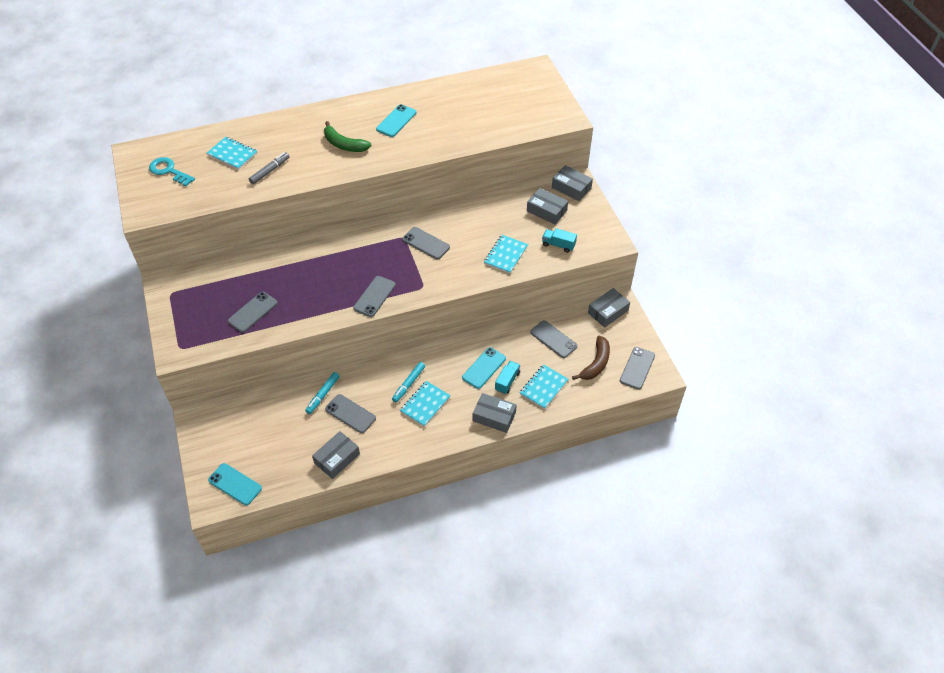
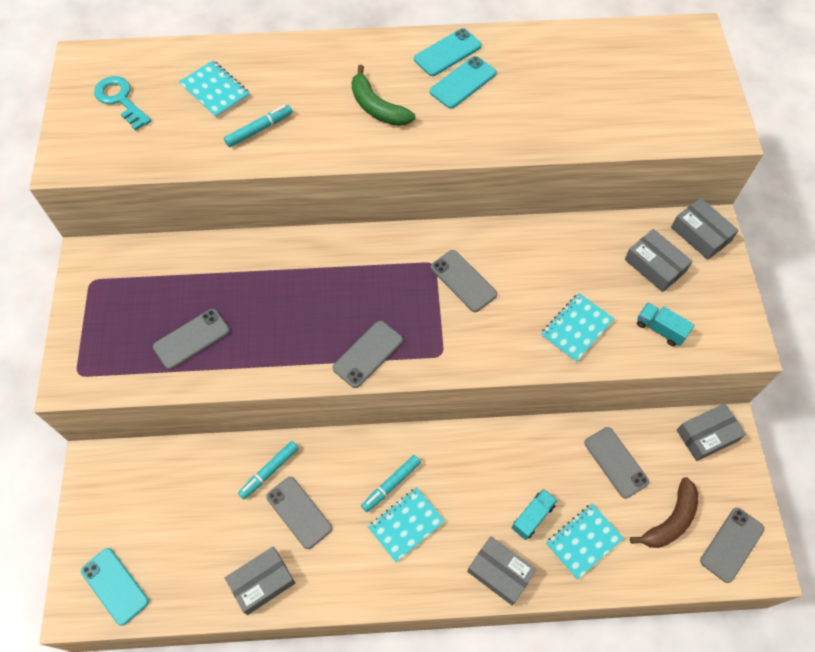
camera: 15 degrees right, 10 degrees up
grey marker [249,152,289,184] -> turquoise marker [224,105,293,147]
turquoise phone [462,347,506,389] -> turquoise phone moved to [414,28,482,76]

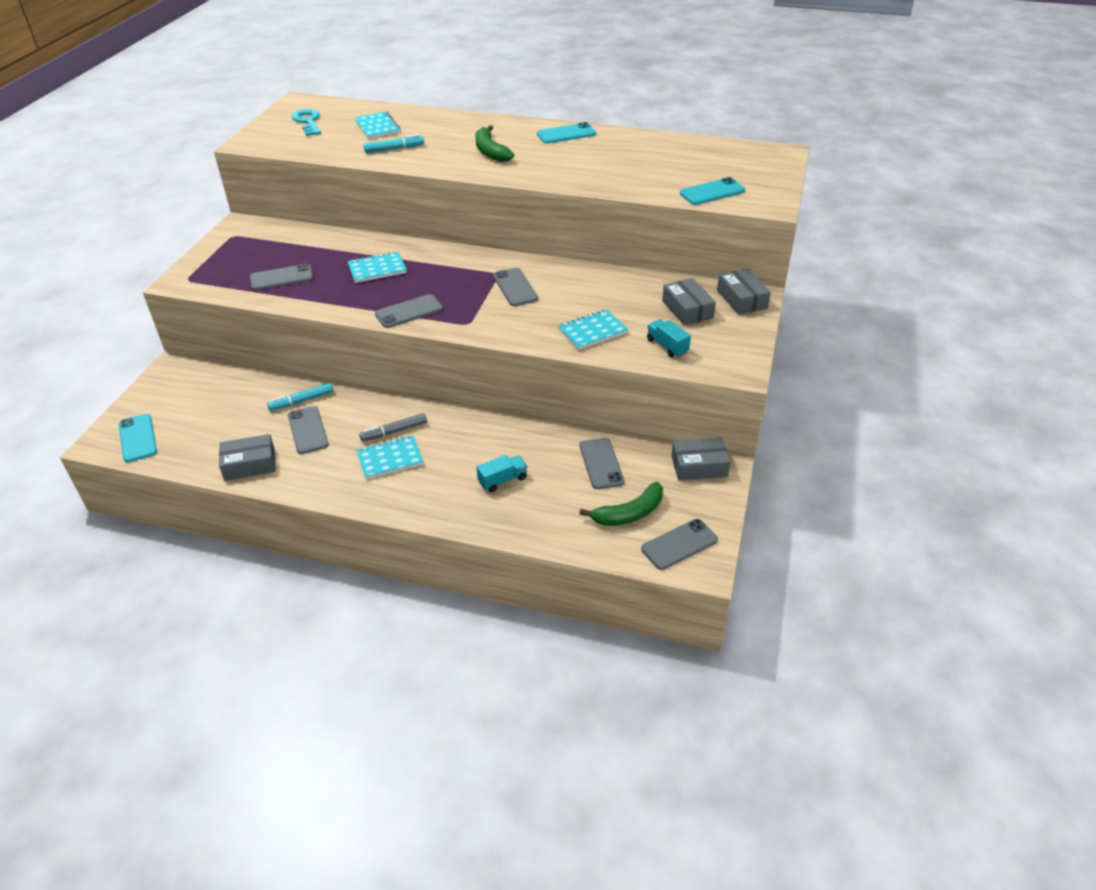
camera: 20 degrees right, 20 degrees down
turquoise marker [361,455,421,512] -> grey marker [359,413,427,441]
turquoise phone [430,56,497,109] -> turquoise phone moved to [680,177,745,205]
grey box [467,536,537,606] -> none
turquoise notebook [546,504,624,580] -> turquoise notebook moved to [348,251,407,283]
brown banana [630,477,698,548] -> green banana [579,482,663,526]

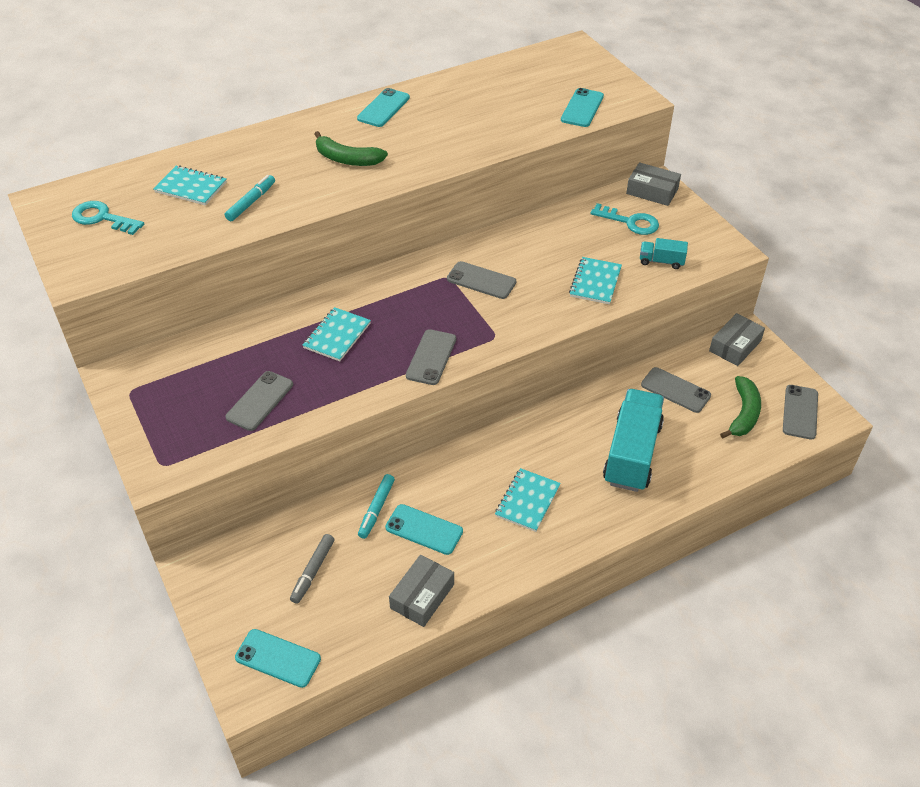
camera: 45 degrees left, 5 degrees up
grey phone [288,406,329,454] -> turquoise phone [385,504,463,555]
grey marker [359,413,427,441] -> grey marker moved to [290,534,334,604]
turquoise truck [477,455,527,492] -> turquoise truck [603,389,664,492], size x2.19
grey box [662,278,716,326] -> turquoise key [590,203,659,235]

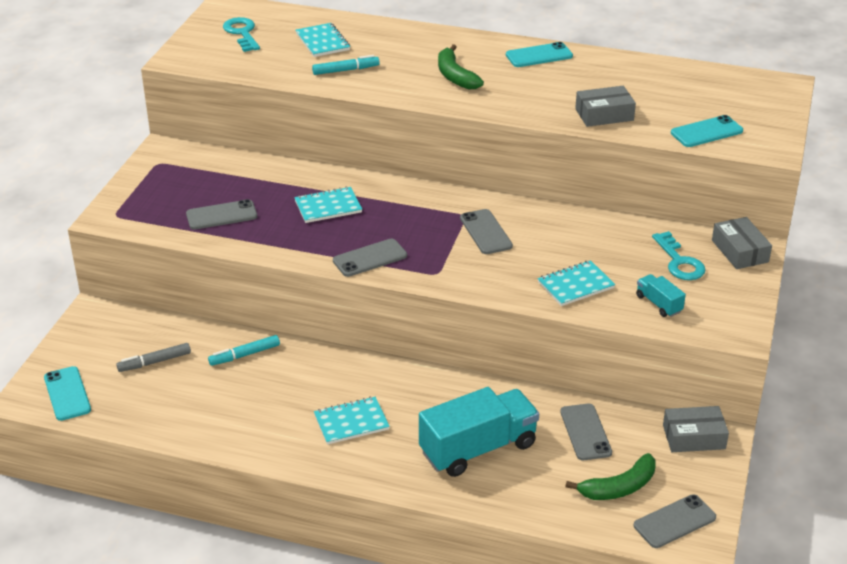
camera: 45 degrees right, 10 degrees down
turquoise phone [385,504,463,555] -> none
grey box [389,555,454,627] -> grey box moved to [575,86,636,127]

